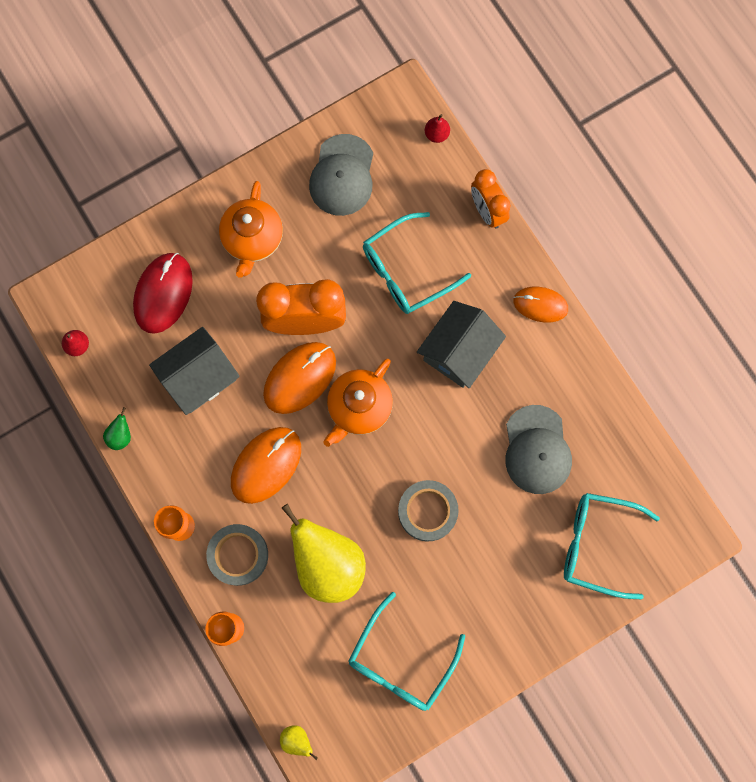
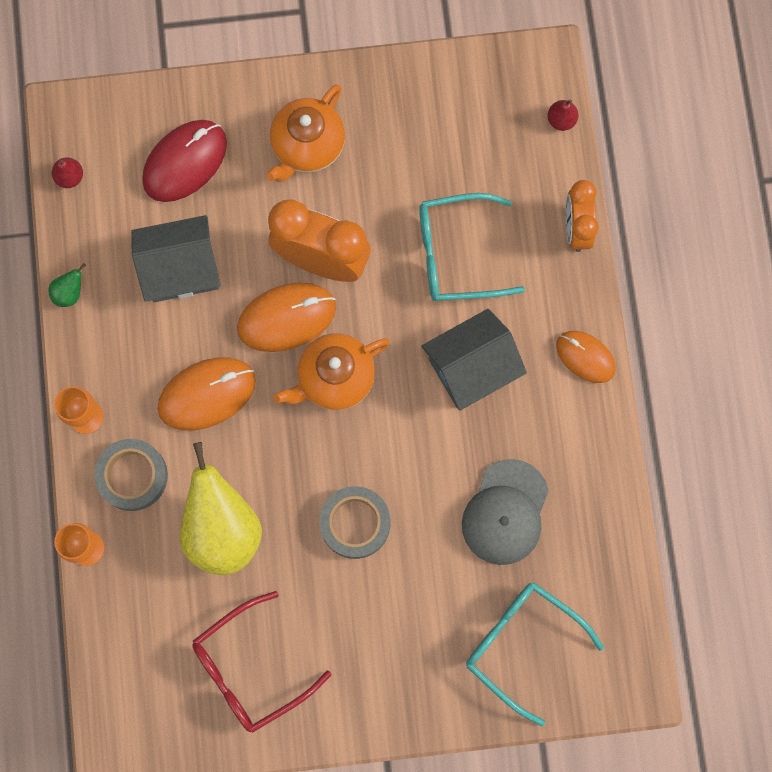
camera: 25 degrees right, 0 degrees up
yellow pear [280,725,318,760] -> none
grey cap [309,134,373,216] -> none
turquoise glasses [349,592,465,711] -> red glasses [192,591,331,733]

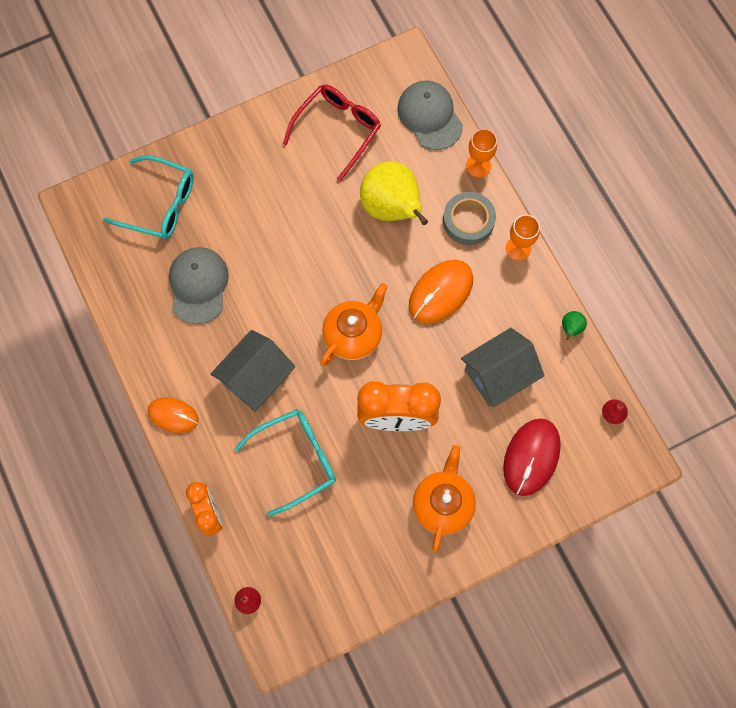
camera: 160 degrees right, 5 degrees down
orange mouse [237,283,336,352] -> none
grey tape [319,486,390,559] -> none
none -> grey cap [397,80,463,150]

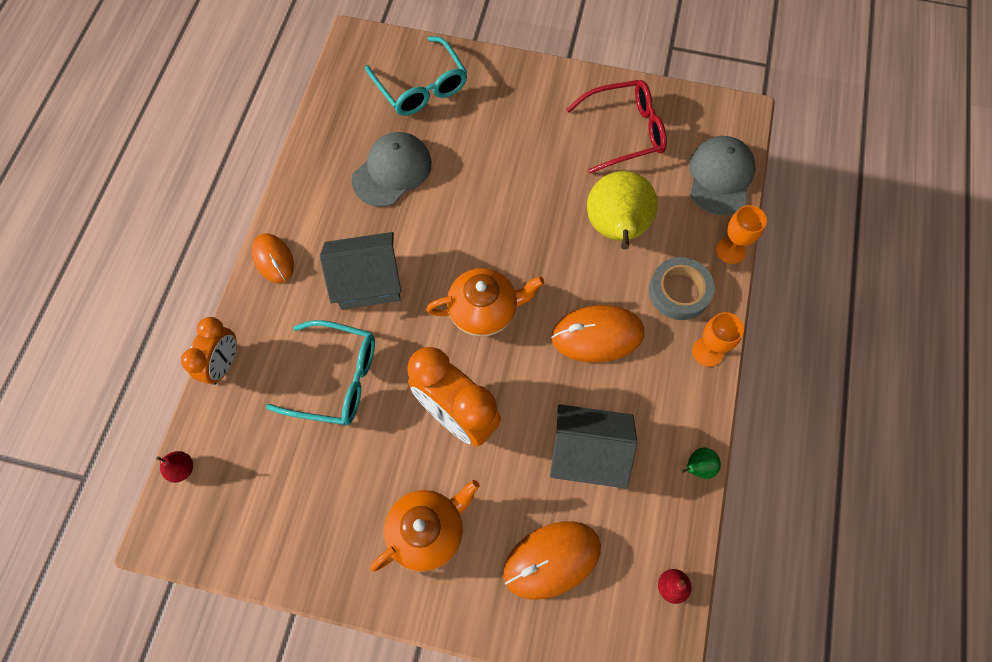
camera: 40 degrees right, 5 degrees down
red mouse [503,418,561,496] -> orange mouse [503,522,601,599]

